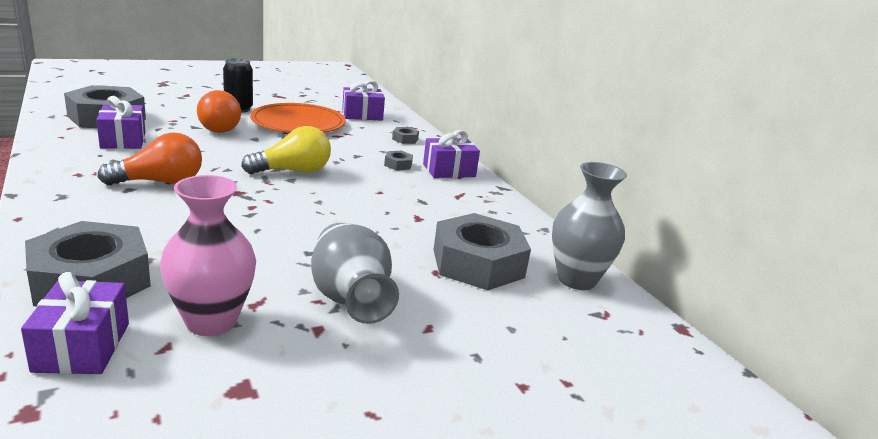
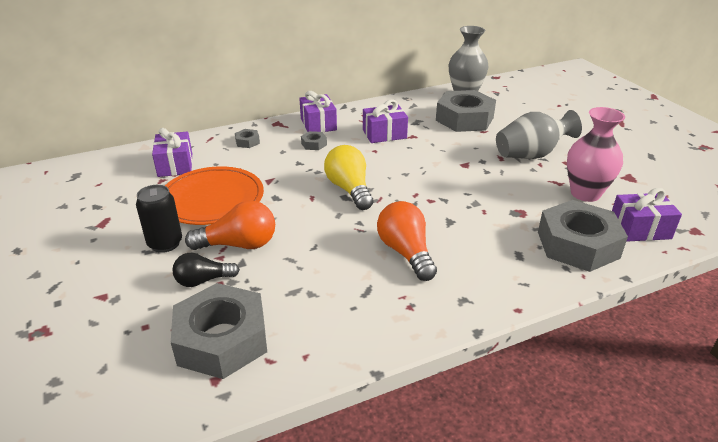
camera: 85 degrees left, 10 degrees up
purple gift [96,96,145,149] -> purple gift moved to [363,99,408,143]
none -> black light bulb [172,253,240,287]

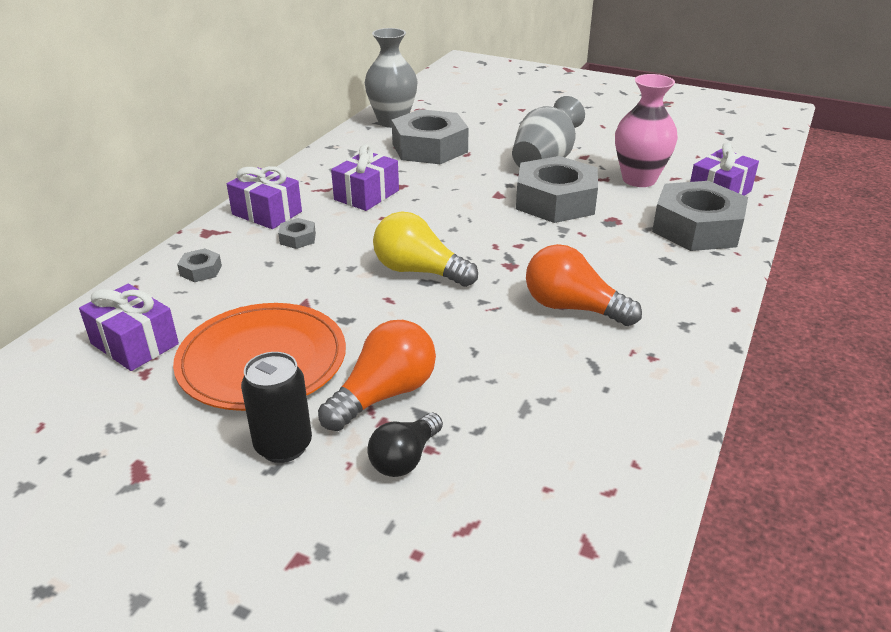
camera: 40 degrees left, 0 degrees up
grey nut [171,283,267,379] -> grey nut moved to [516,156,598,223]

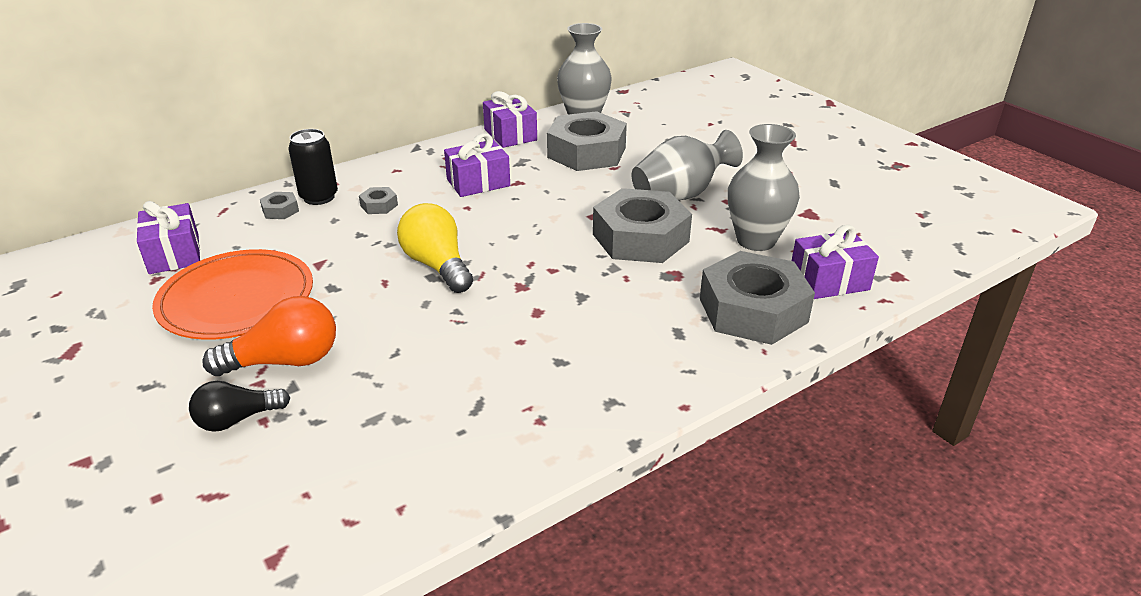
camera: 30 degrees right, 0 degrees up
purple gift [227,166,302,229] -> purple gift moved to [483,91,537,148]
black can [241,352,312,463] -> black can moved to [288,129,338,205]
orange light bulb [526,244,642,326] -> none
pink vase [615,74,678,187] -> grey vase [728,124,800,251]

